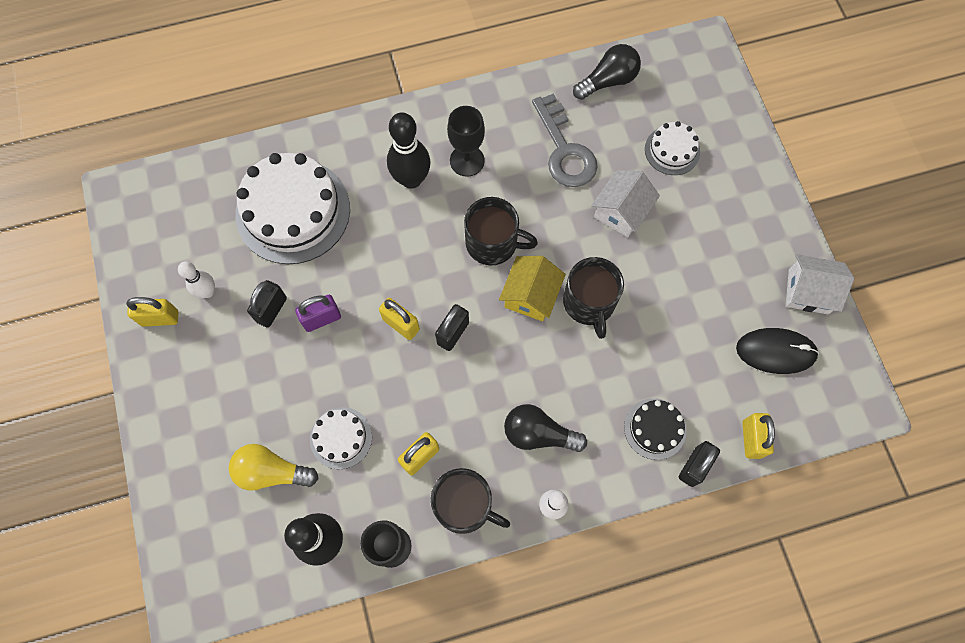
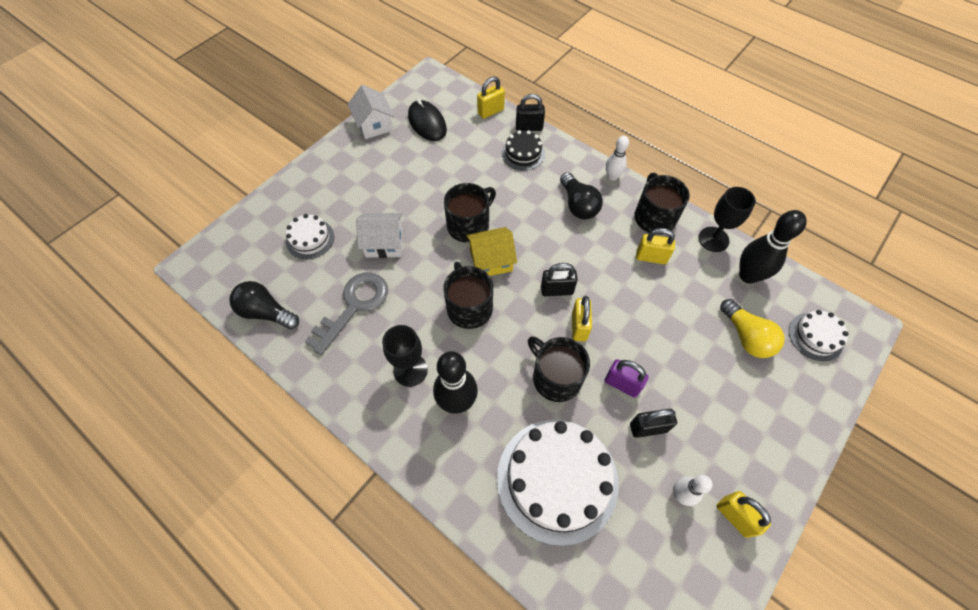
camera: 125 degrees left, 10 degrees down
white cake [310,407,372,469] -> white cake moved to [789,310,849,361]
none -> black mug [528,336,590,402]

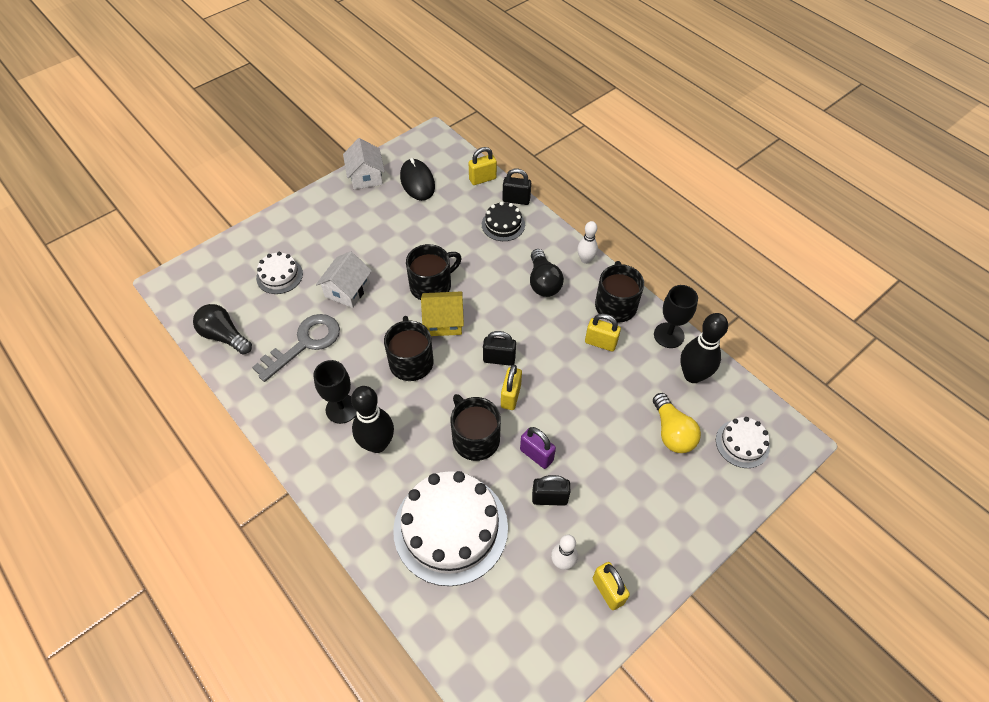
camera: 10 degrees right, 5 degrees down
white house [356,213,403,258] -> white house turned 75 degrees counterclockwise [316,251,372,308]

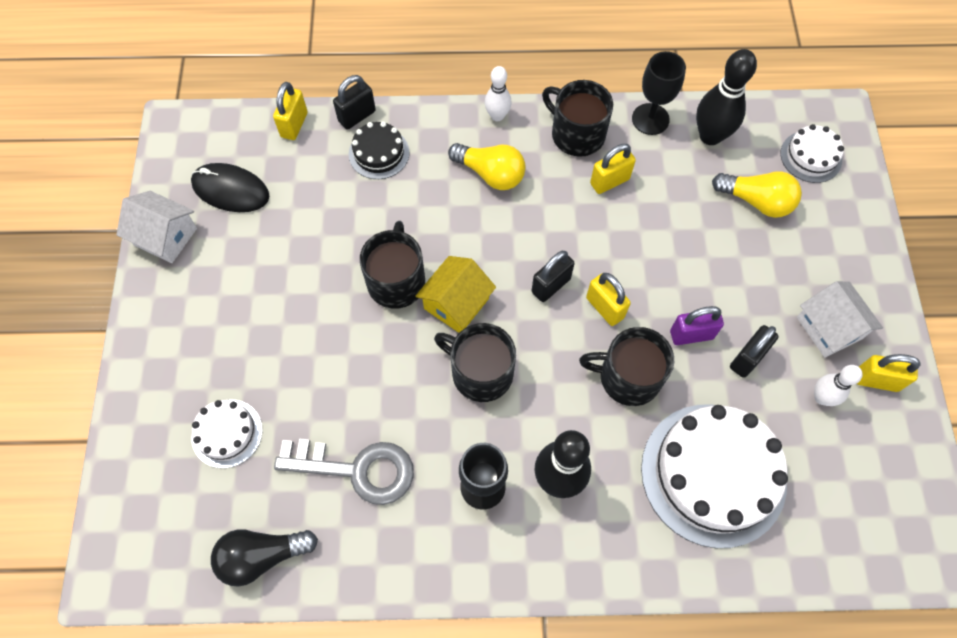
camera: 50 degrees left, 10 degrees up
grey key [252,314,340,382] -> grey key turned 105 degrees clockwise [274,439,414,505]
white house [316,251,372,308] -> white house moved to [797,281,883,357]
black light bulb [530,249,564,297] -> yellow light bulb [448,143,526,190]

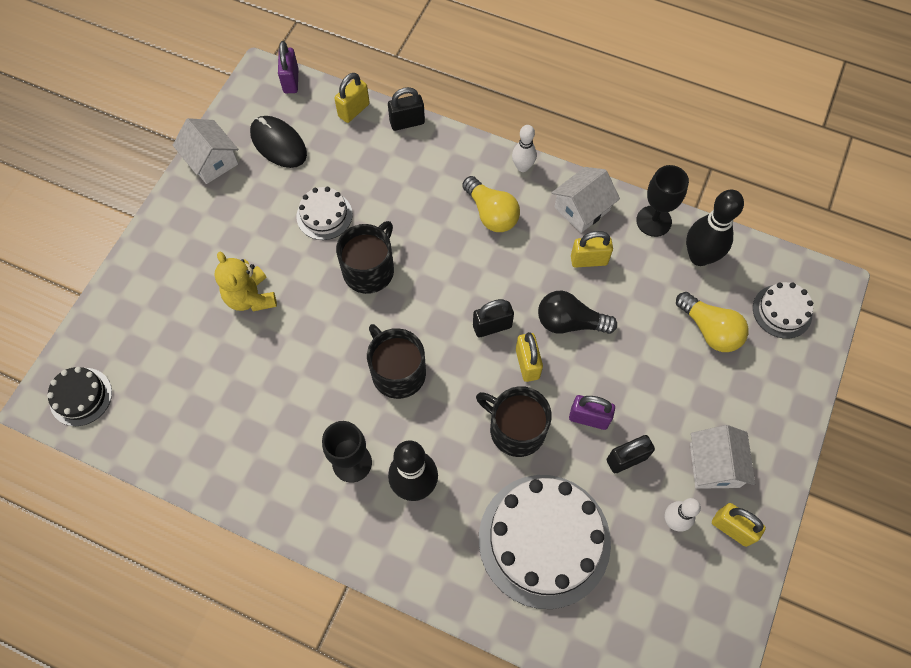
camera: 25 degrees right, 0 degrees up
white cake [191,400,263,468] -> white cake moved to [296,187,353,240]
black light bulb [211,529,318,587] -> black light bulb moved to [538,290,617,334]
grey key [274,439,414,505] -> none
black cake [349,121,409,179] -> black cake moved to [47,367,112,426]
yellow house [415,256,496,333] -> none
black mug [542,80,613,157] -> white house [552,167,620,233]
none -> yellow teddy bear [215,252,277,312]
none -> purple padlock [278,41,298,93]

